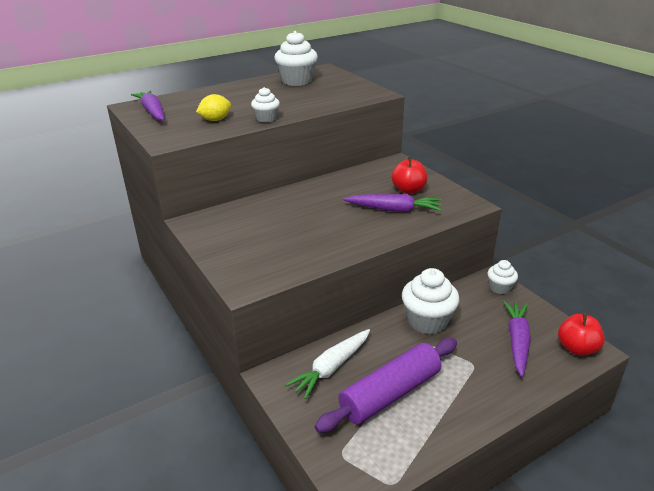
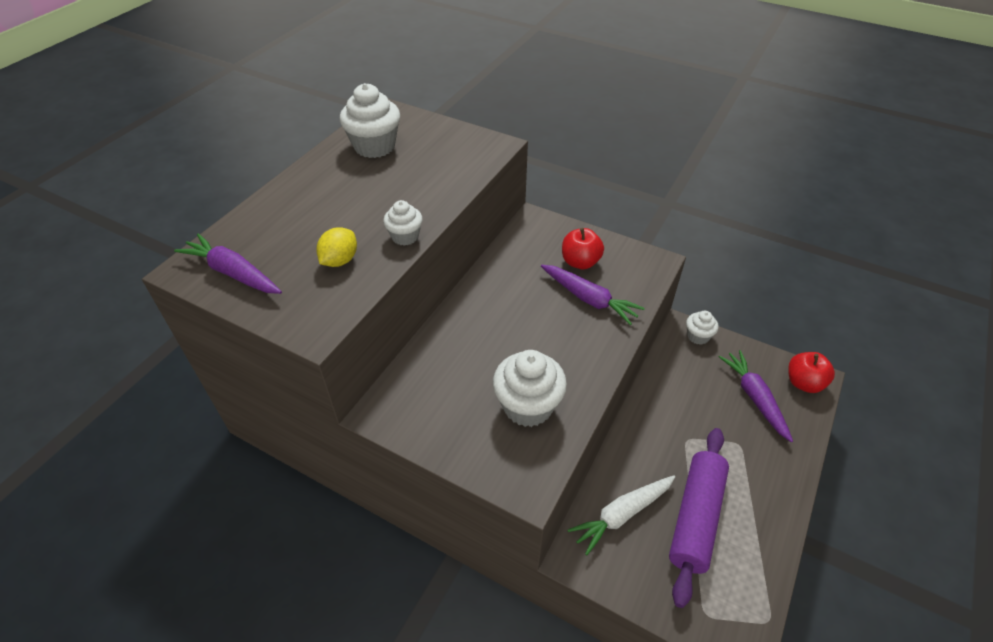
camera: 30 degrees left, 15 degrees up
white carrot [285,329,370,399] -> white carrot turned 45 degrees clockwise [568,475,675,555]
purple carrot [344,194,442,212] -> purple carrot turned 60 degrees clockwise [541,265,645,325]
white cupcake [402,268,460,334] -> white cupcake moved to [493,350,567,427]

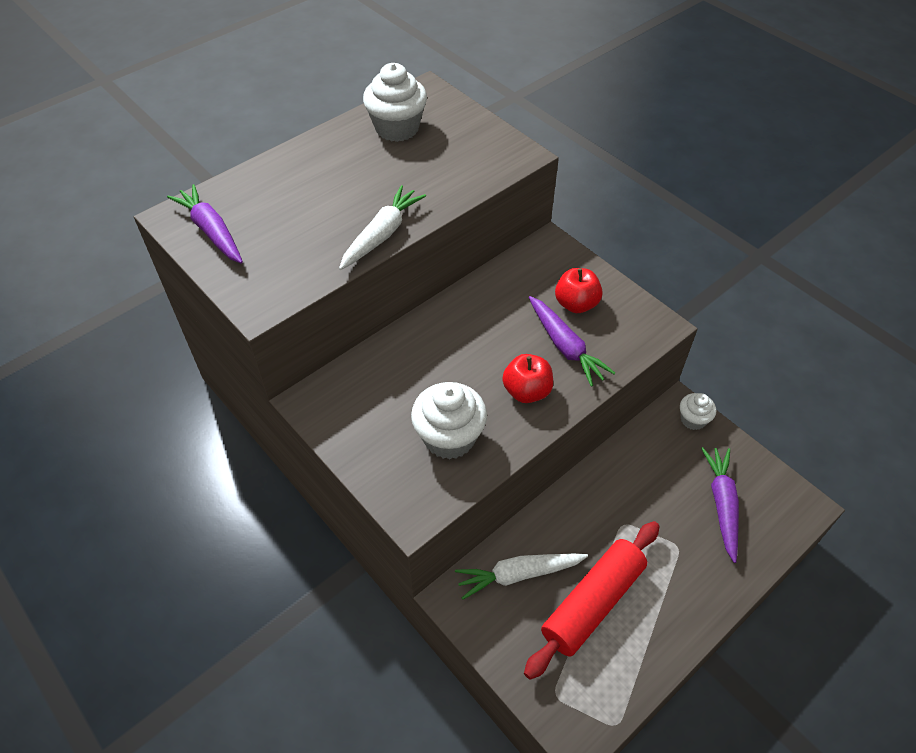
camera: 20 degrees right, 5 degrees up
yellow lemon [317,227,357,267] -> none
white cupcake [383,200,423,246] -> white carrot [339,185,426,270]
purple rolling pin [669,428,729,608] -> red rolling pin [524,521,660,680]
red apple [788,352,835,393] -> red apple moved to [502,354,553,403]

